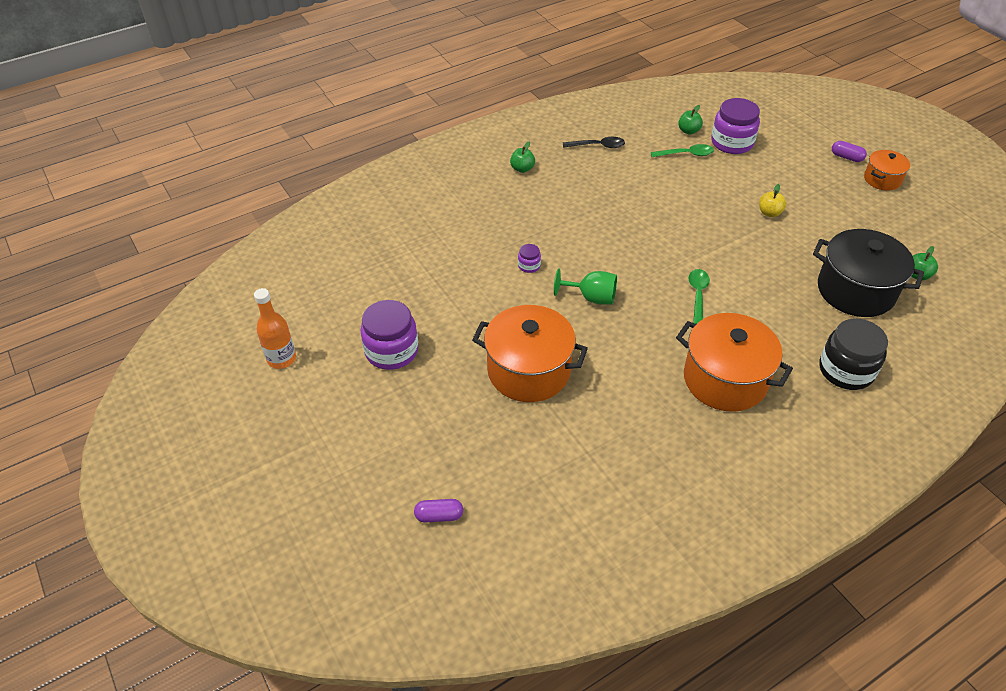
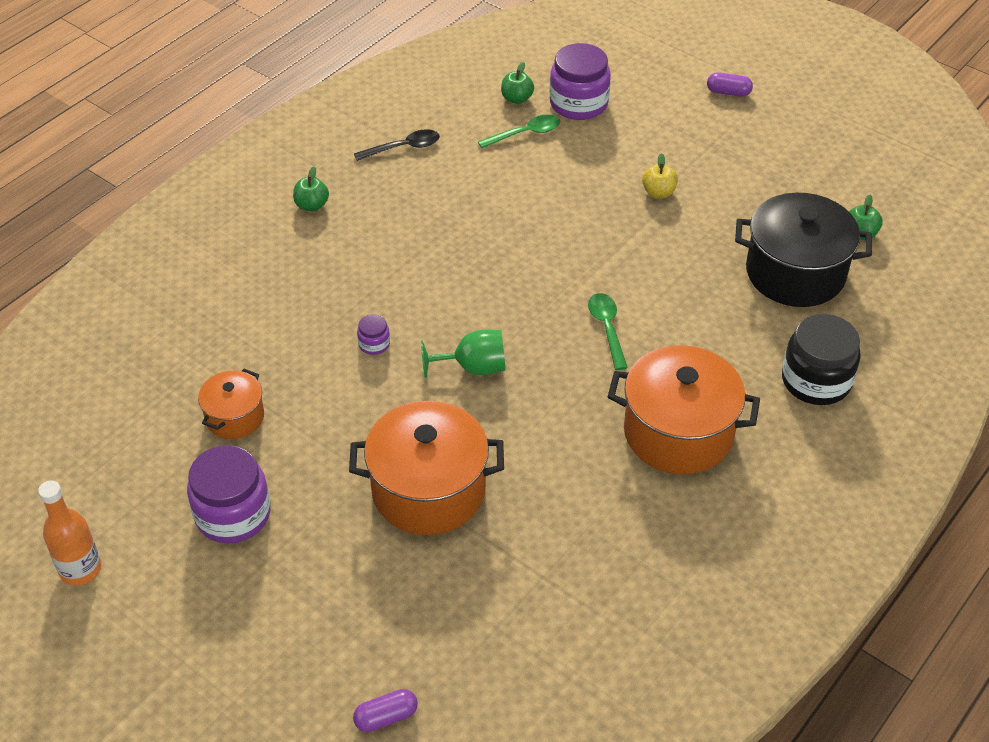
camera: 20 degrees left, 0 degrees up
orange pot [864,150,910,191] -> orange pot moved to [198,369,264,439]

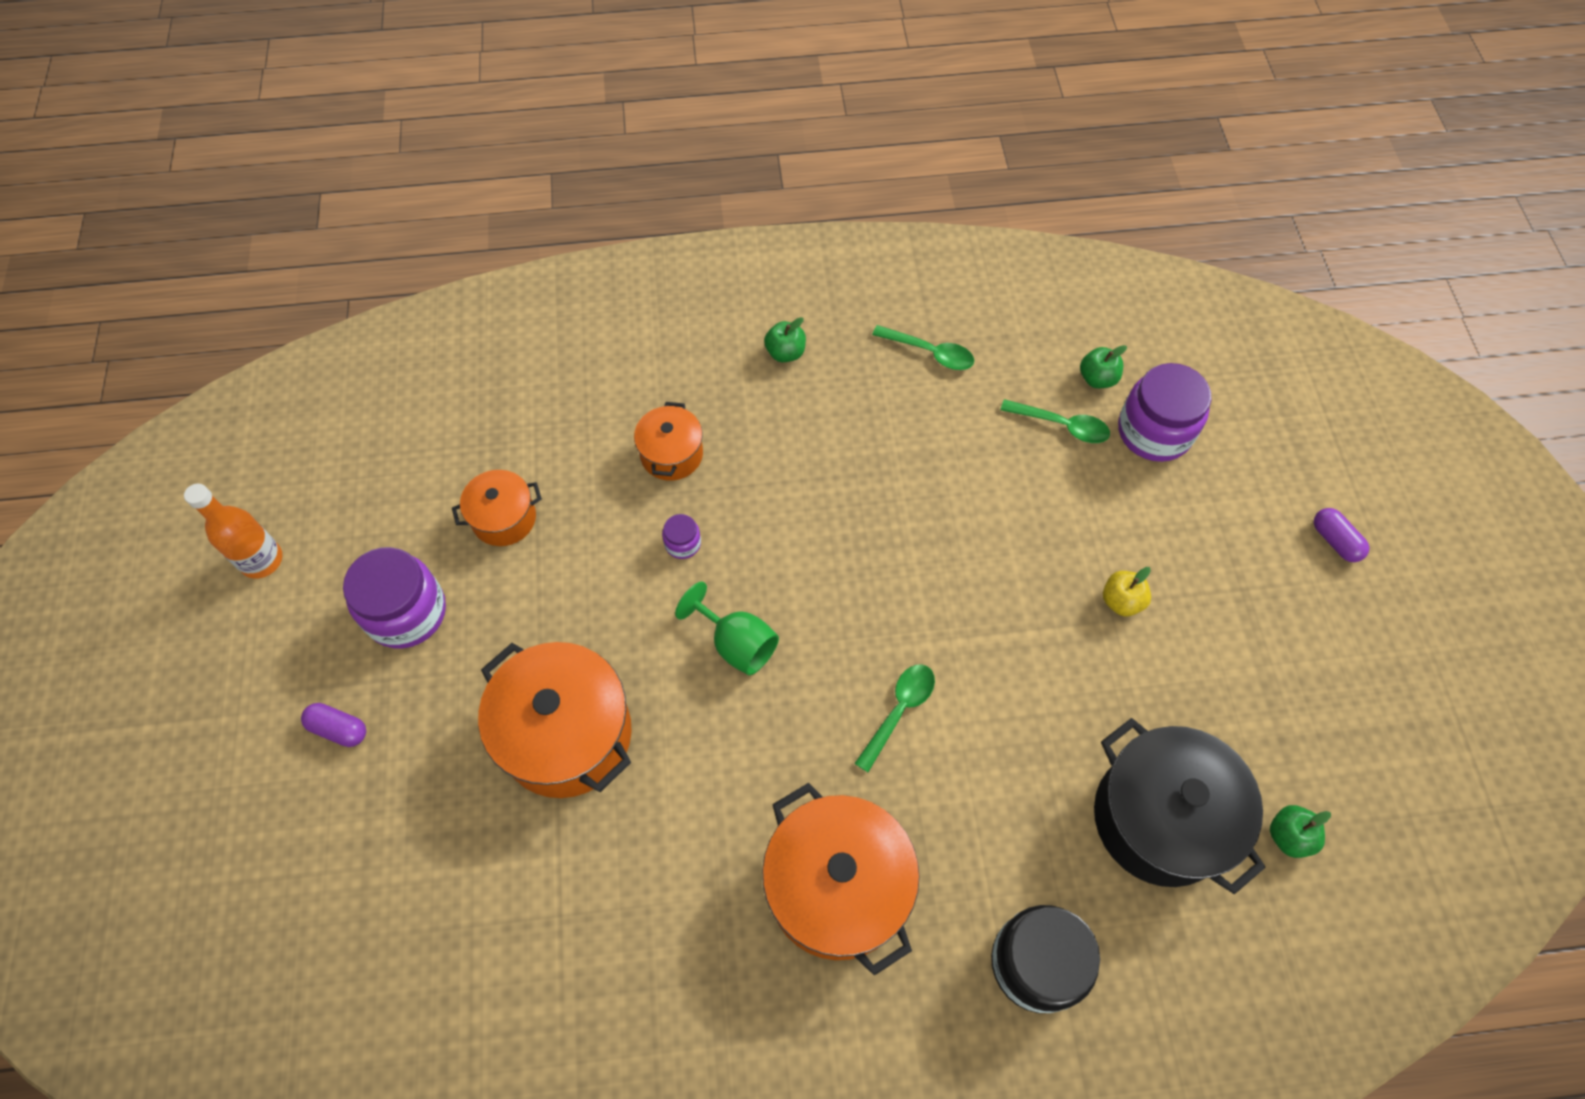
camera: 45 degrees right, 15 degrees up
purple capsule [353,689,418,732] -> purple capsule moved to [301,703,366,747]
black spoon [354,130,440,161] -> green spoon [872,325,974,370]
none -> orange pot [634,402,703,481]

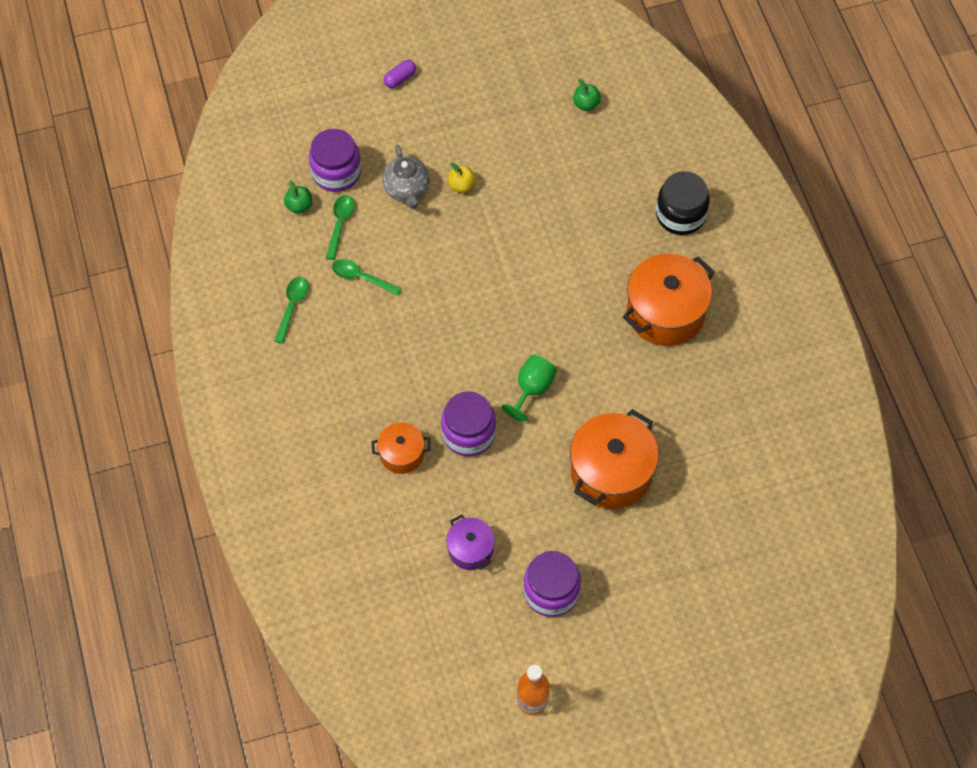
camera: 100 degrees left, 0 degrees up
purple capsule [301,703,366,747] -> none
orange pot [452,470,542,546] -> purple pot [446,514,495,570]
purple jar [662,514,701,559] -> purple jar [441,391,496,457], size x2.18
green apple [764,317,806,362] -> none
green spoon [854,665,935,772] -> green spoon moved to [332,259,402,296]
black pot [1094,718,1265,894] -> none
none -> grey teapot [382,145,430,209]

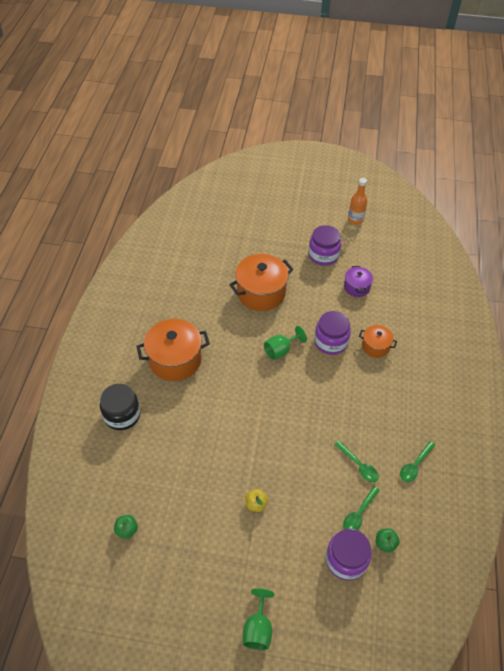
camera: 155 degrees left, 10 degrees down
grey teapot [382,145,430,209] -> none
purple capsule [383,60,416,88] -> green goblet [243,588,274,650]

